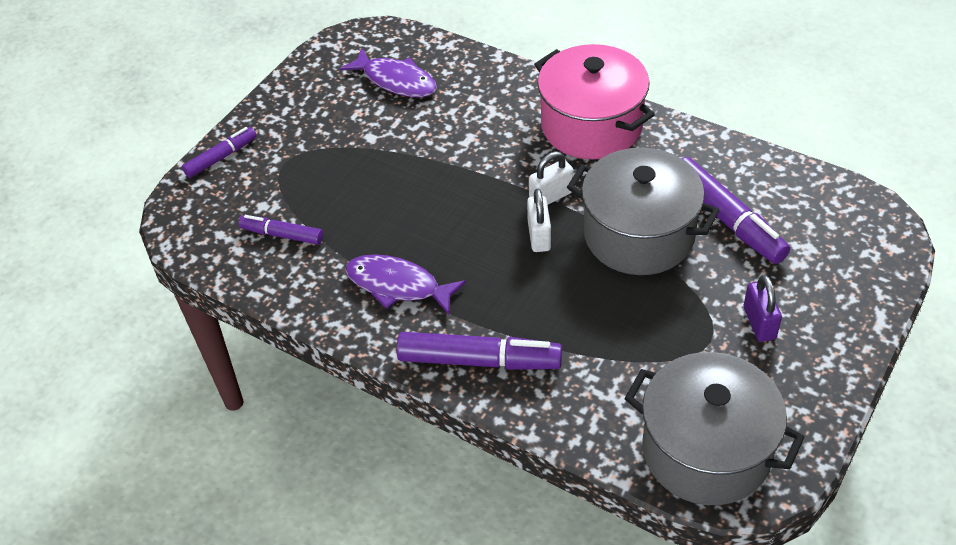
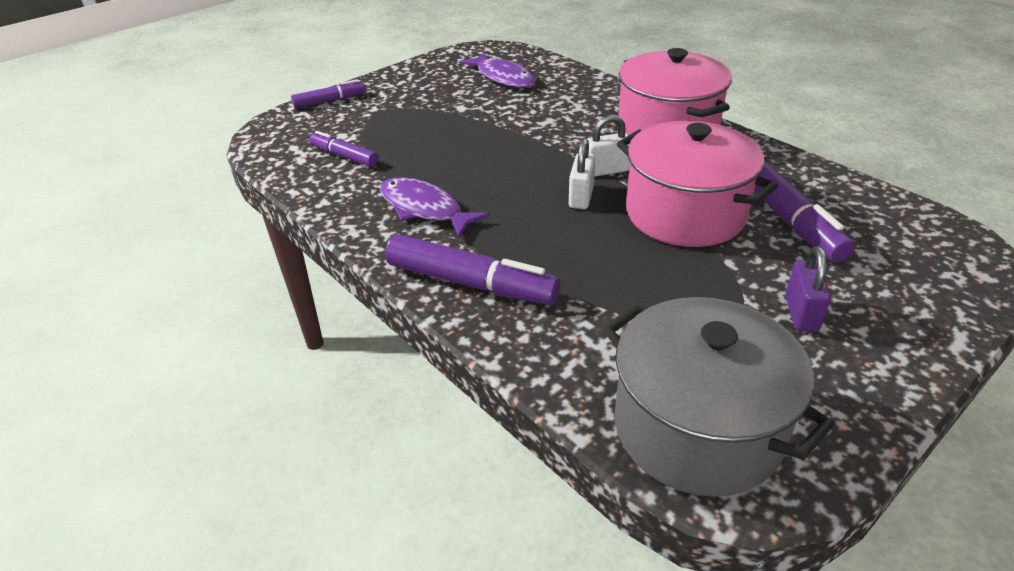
camera: 15 degrees right, 10 degrees down
grey pot [567,148,720,275] -> pink pot [617,121,778,247]

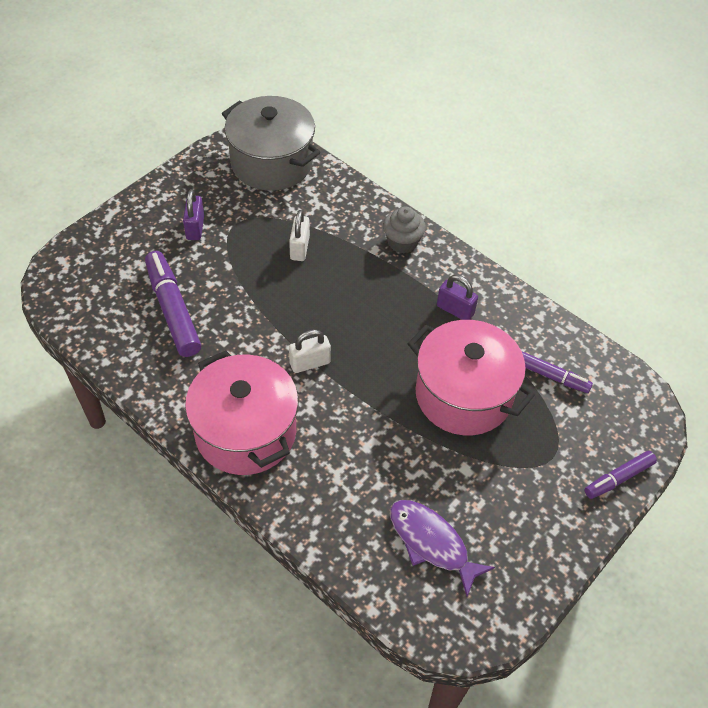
camera: 170 degrees right, 15 degrees up
purple fish [380,177,490,238] -> purple padlock [437,275,478,320]
purple marker [385,234,560,305] -> grey cupcake [383,207,426,253]
white padlock [569,138,595,209] -> white padlock moved to [289,210,310,261]
pink pot [617,121,778,247] -> pink pot moved to [407,320,535,435]

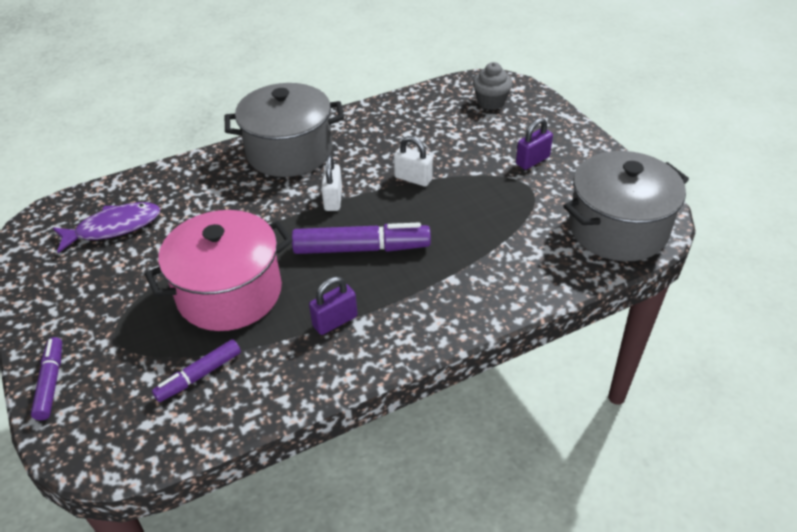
camera: 115 degrees right, 10 degrees down
purple marker [145,251,201,357] -> purple marker moved to [292,223,431,254]
purple padlock [183,189,204,240] -> purple padlock turned 60 degrees counterclockwise [516,118,553,170]
pink pot [185,350,298,475] -> grey pot [225,83,344,177]
white padlock [289,210,310,261] -> white padlock moved to [394,136,433,187]
grey cupcake [383,207,426,253] -> grey cupcake moved to [473,62,513,110]

